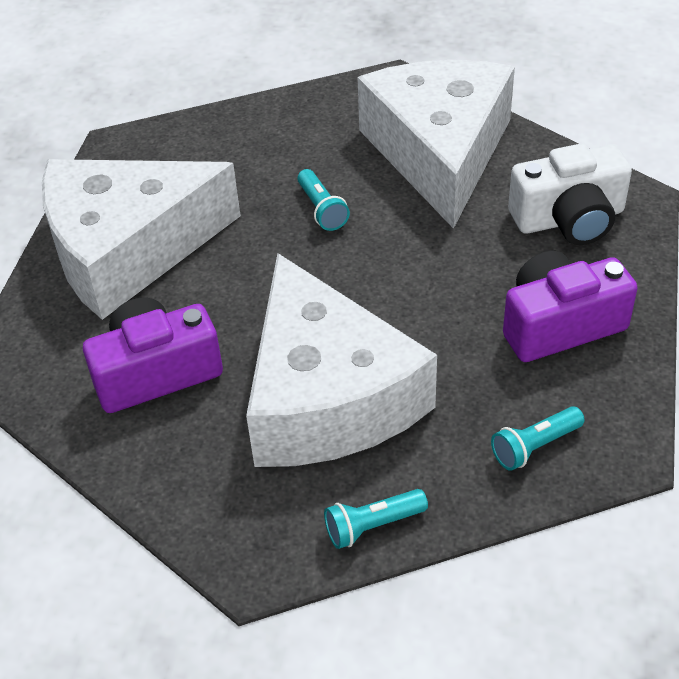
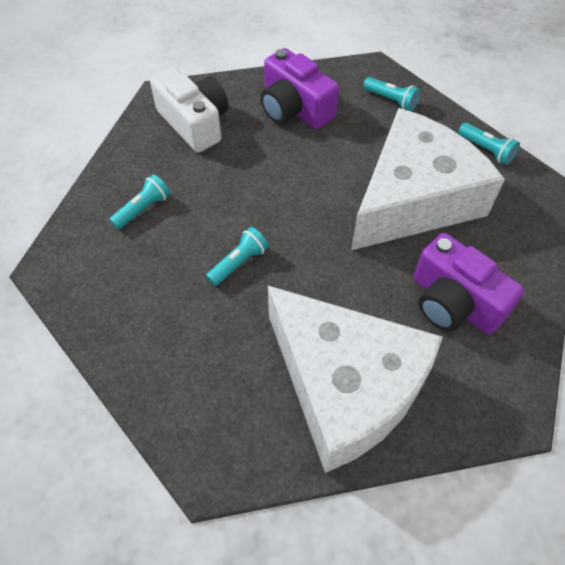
camera: 115 degrees left, 10 degrees up
white cheese [358,60,515,229] -> turquoise flashlight [109,174,170,230]

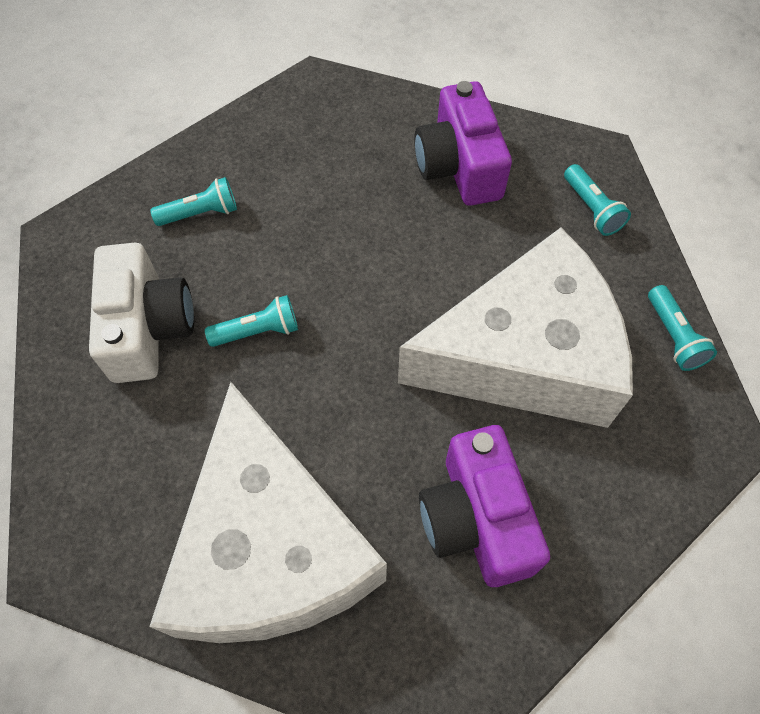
camera: 30 degrees right, 5 degrees up
white camera [150,67,229,152] -> white camera moved to [89,242,194,383]

